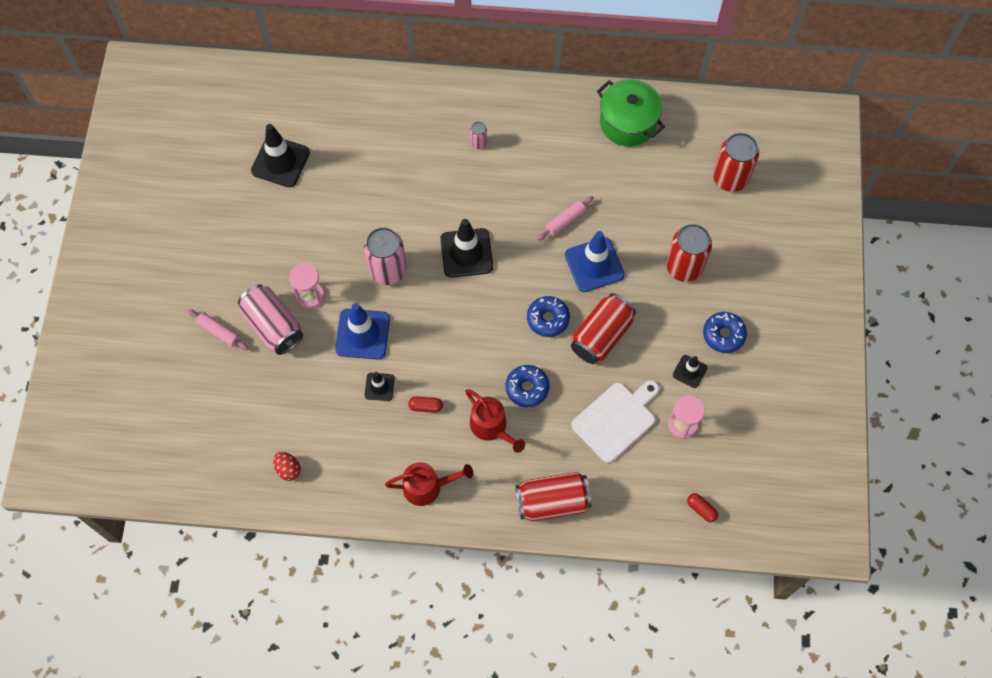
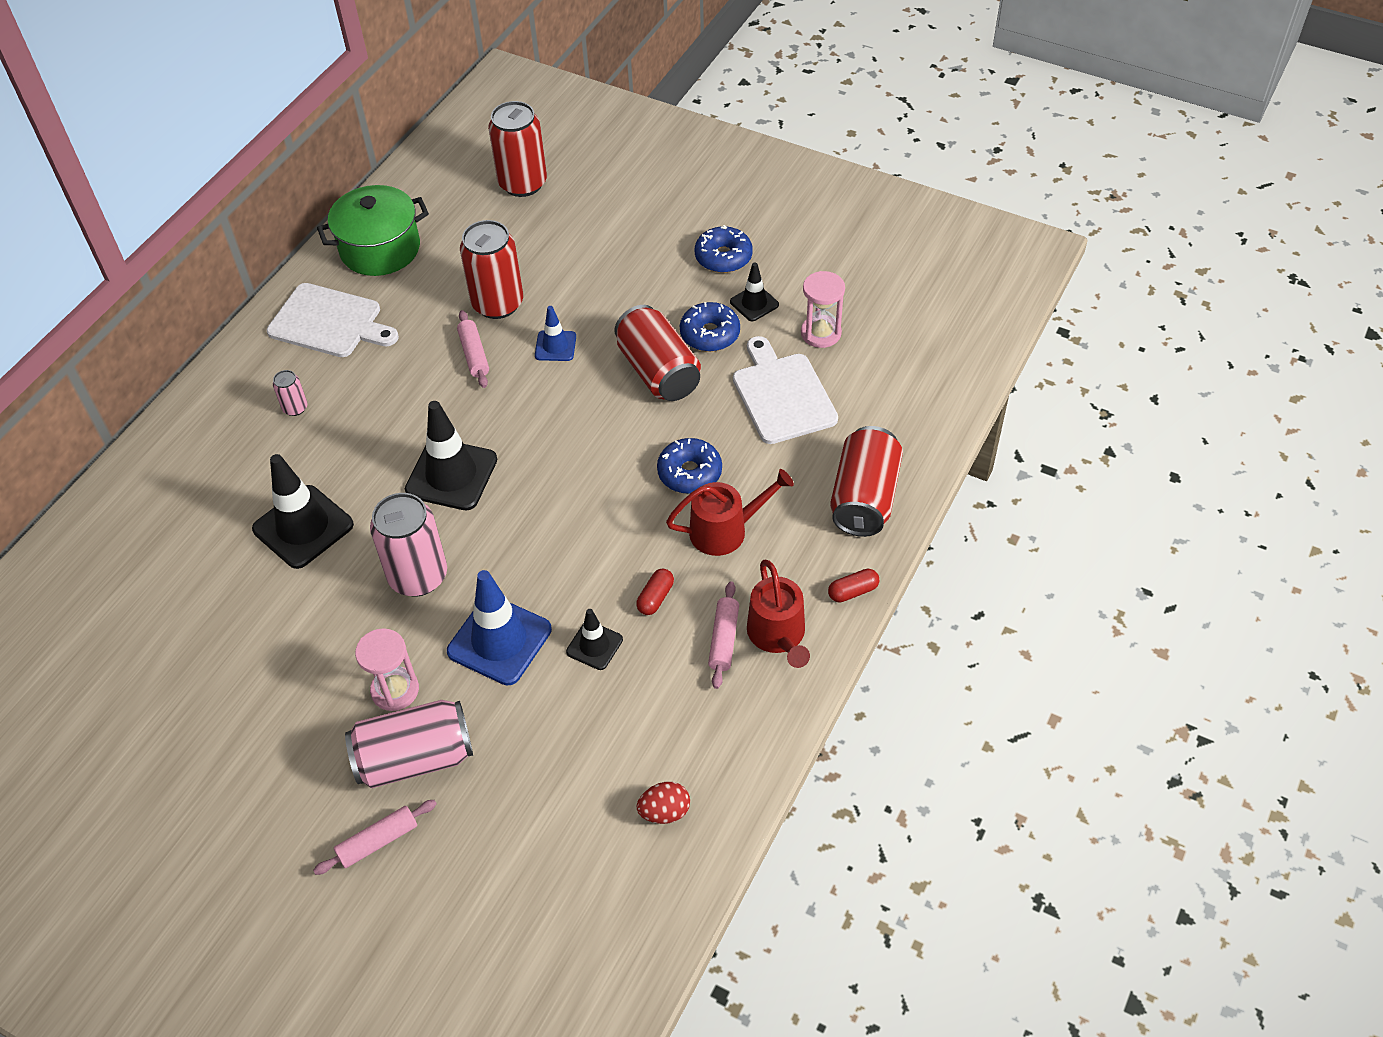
camera: 65 degrees left, 15 degrees down
black traffic cone [251,124,310,187] -> black traffic cone moved to [252,454,354,569]
red watering can [385,462,473,506] -> red watering can turned 150 degrees clockwise [747,560,810,668]
blue donut [527,296,570,337] -> blue donut moved to [680,302,740,352]
blue traffic cone [565,231,625,292] -> blue traffic cone [535,306,576,361], size x0.54
red can [666,224,712,282] -> red can moved to [460,220,523,319]
red capsule [687,493,718,522] -> red capsule moved to [828,569,879,602]
none -> white cutting board [267,283,399,357]
none -> pink rolling pin [708,581,739,689]

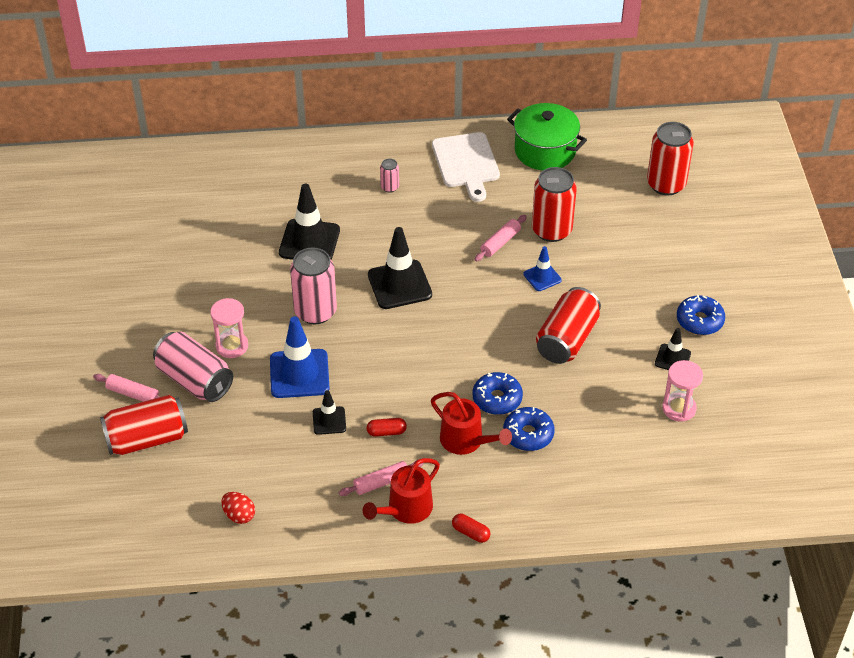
camera: 55 degrees right, 5 degrees down
blue donut [680,302,740,352] -> blue donut moved to [503,407,555,451]
white cutting board [733,336,838,444] -> none
red can [830,426,903,537] -> red can moved to [100,395,188,455]

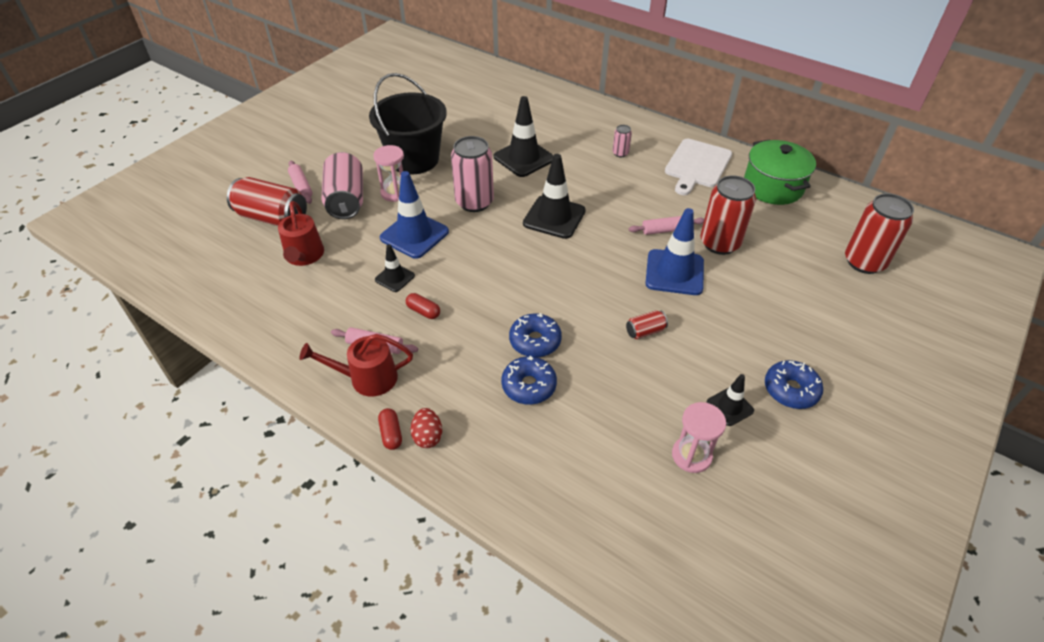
camera: 40 degrees right, 0 degrees up
red egg [221,492,255,524] -> red egg moved to [411,408,442,448]
red watering can [431,392,512,455] -> red watering can moved to [278,201,324,266]
blue traffic cone [523,246,562,291] -> blue traffic cone [645,208,704,295], size x1.84
red can [536,287,601,364] -> red can [626,310,668,339], size x0.47
none -> black bucket [369,73,447,175]

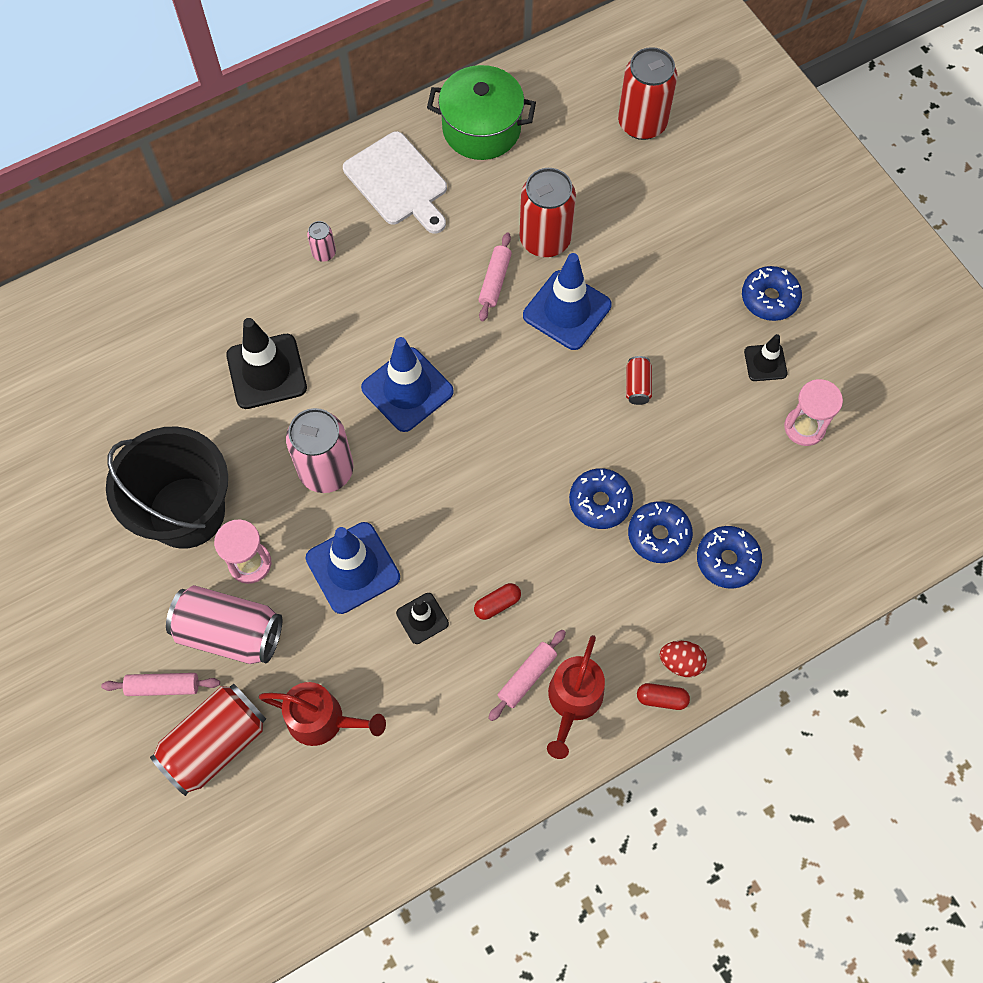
camera: 65 degrees left, 20 degrees up
black traffic cone [523,154,586,239] -> blue traffic cone [361,337,454,432]
none -> blue donut [697,526,762,589]

